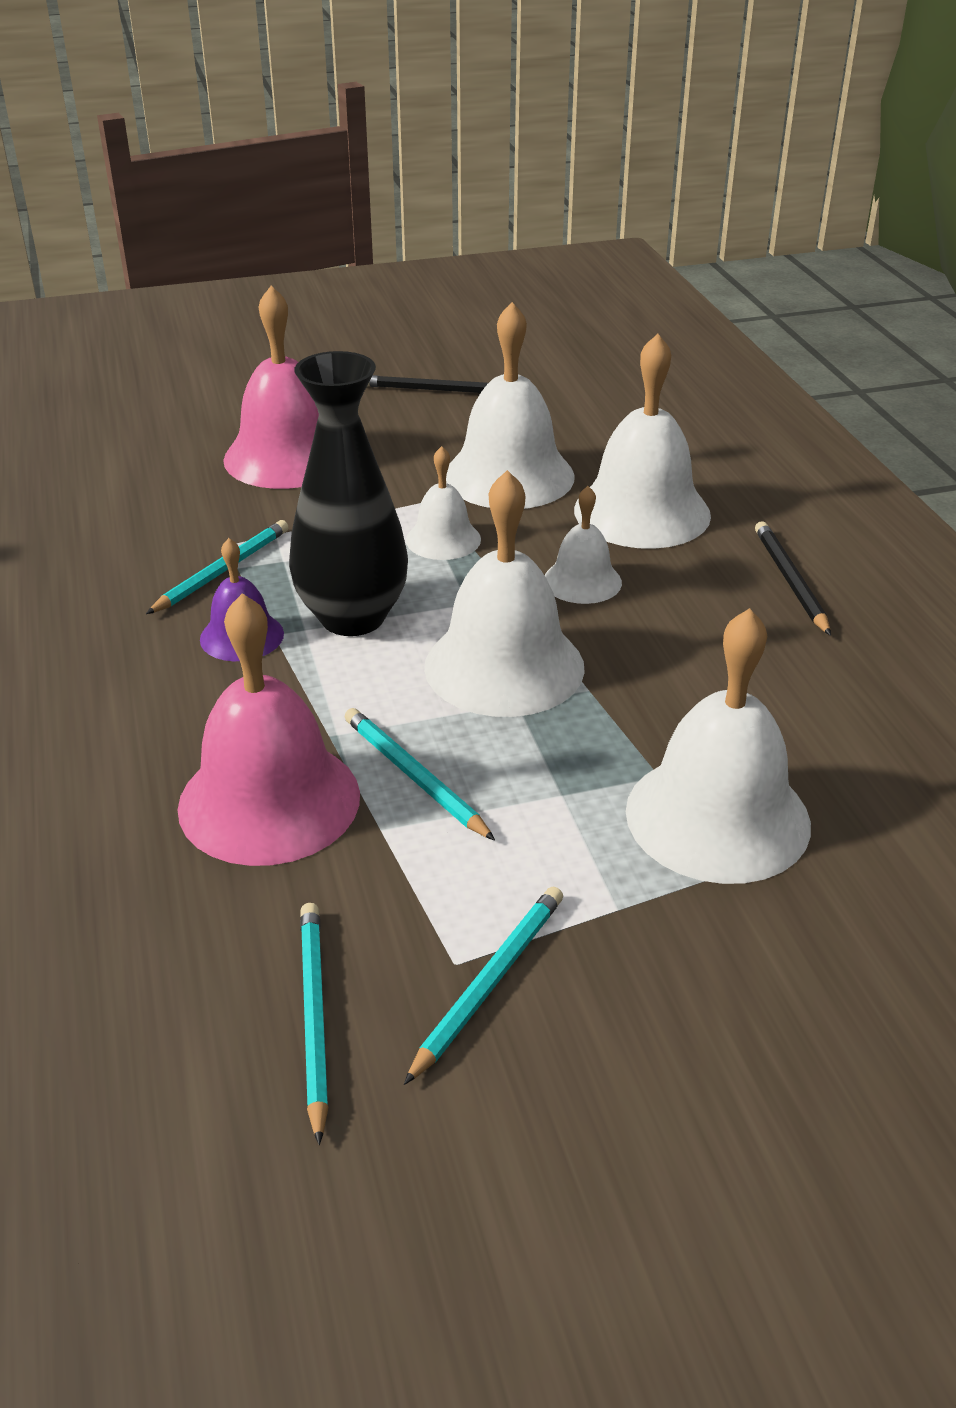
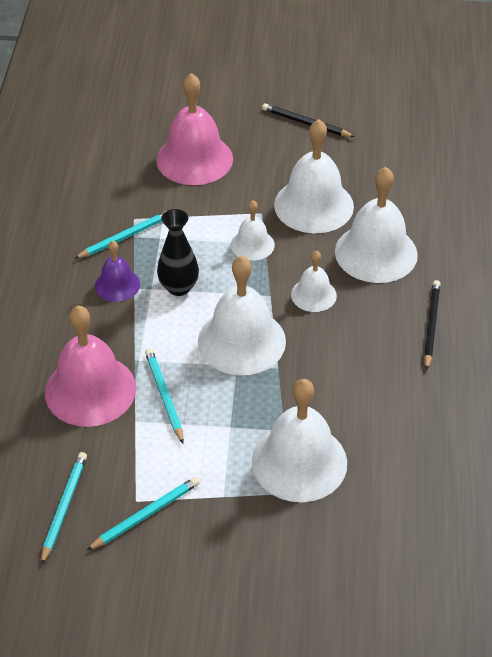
camera: 20 degrees right, 10 degrees up
black vase [289,351,408,636] -> black vase [157,209,199,296], size x0.65

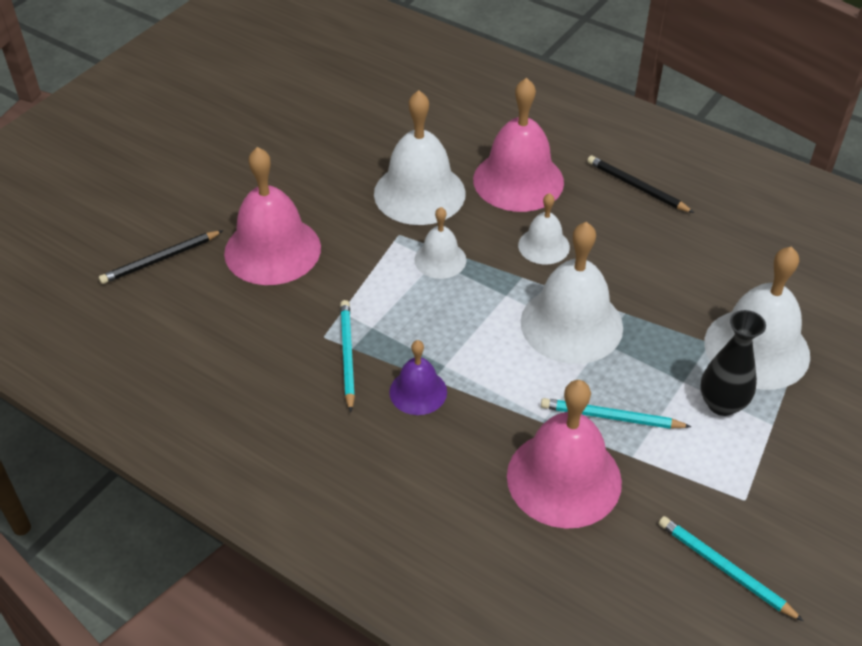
camera: 60 degrees left, 0 degrees up
turquoise pencil [86,477,199,551] -> none
black vase [157,209,199,296] -> black vase moved to [700,310,766,416]
black pencil [262,103,355,137] -> black pencil moved to [99,230,223,284]
white bell [335,167,418,283] -> pink bell [473,78,564,212]

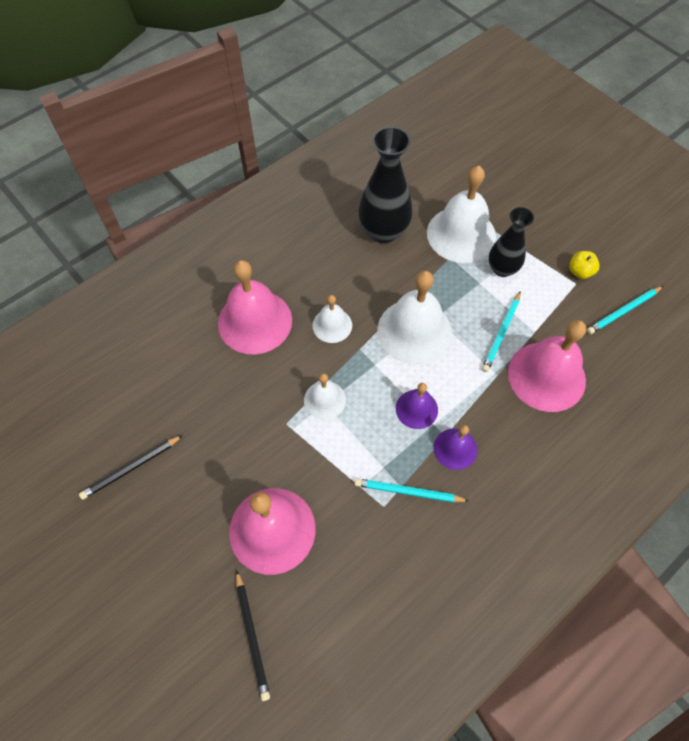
camera: 75 degrees left, 15 degrees up
white bell [374,90,466,225] -> none
black pencil [587,156,694,213] -> black pencil moved to [79,435,183,500]
none -> black vase [358,126,413,243]
none -> purple bell [396,383,438,429]
none -> yellow apple [569,251,600,279]

